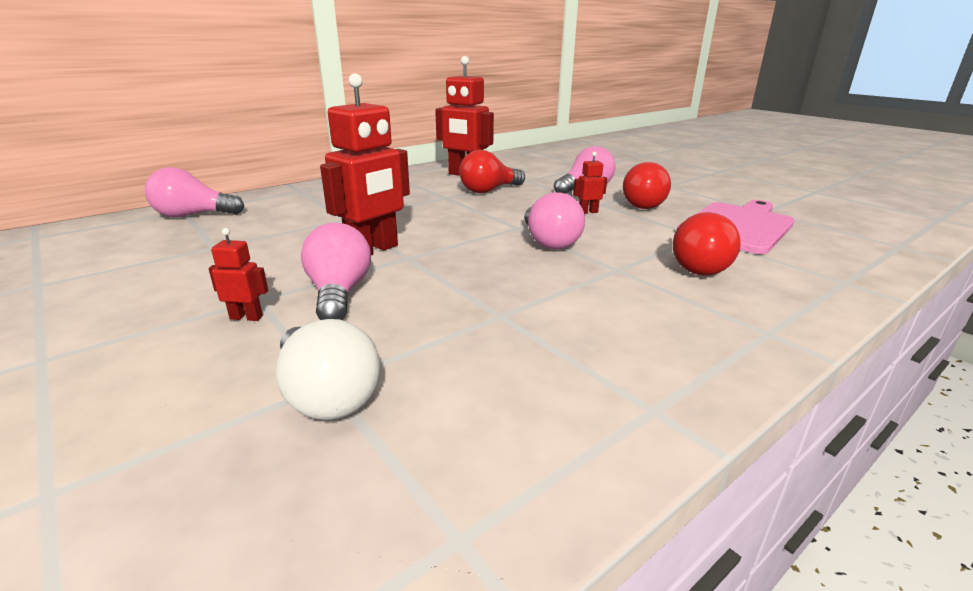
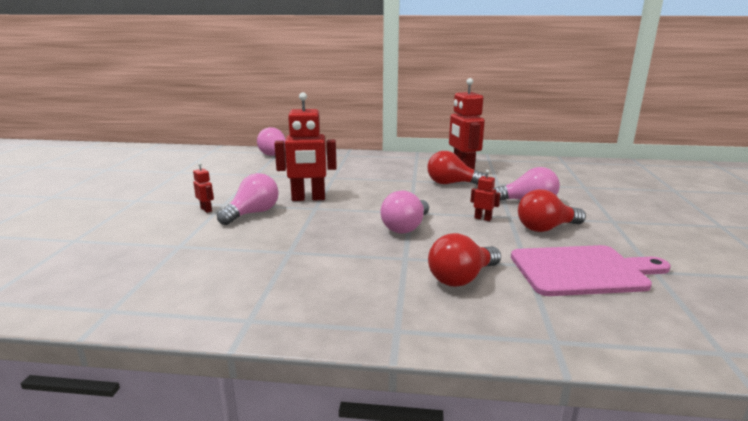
camera: 45 degrees right, 5 degrees down
white light bulb [276,319,381,420] -> none

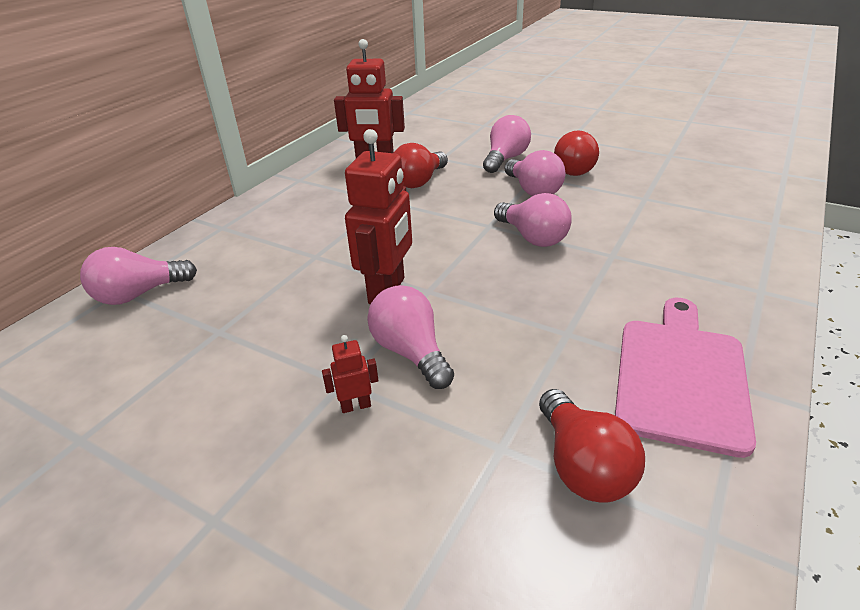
camera: 65 degrees left, 15 degrees up
red light bulb [428,233,501,287] -> red light bulb moved to [539,389,645,503]
red robot [470,170,501,221] -> pink light bulb [505,150,565,196]
pink cutting board [511,245,670,296] -> pink cutting board moved to [615,298,756,458]

